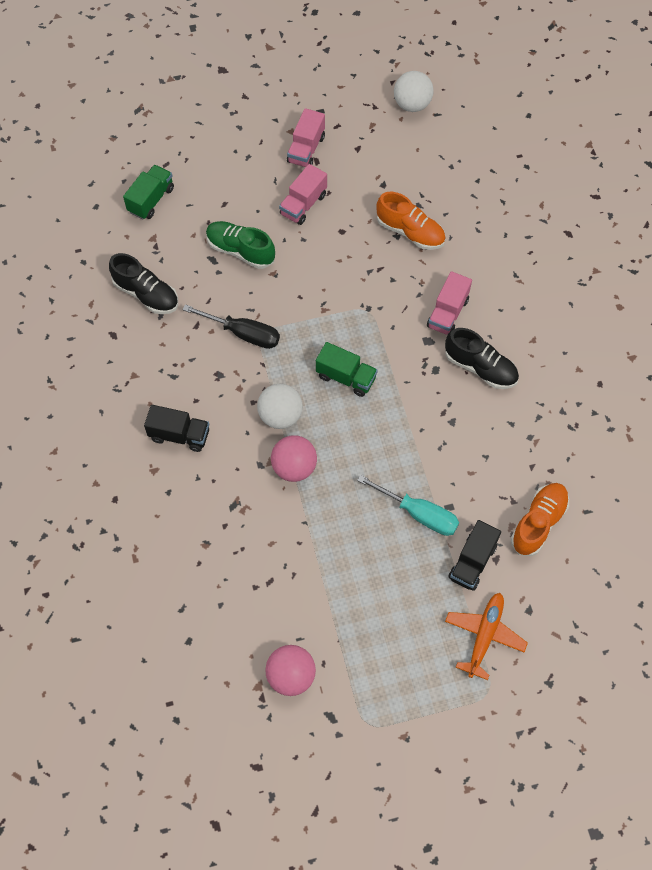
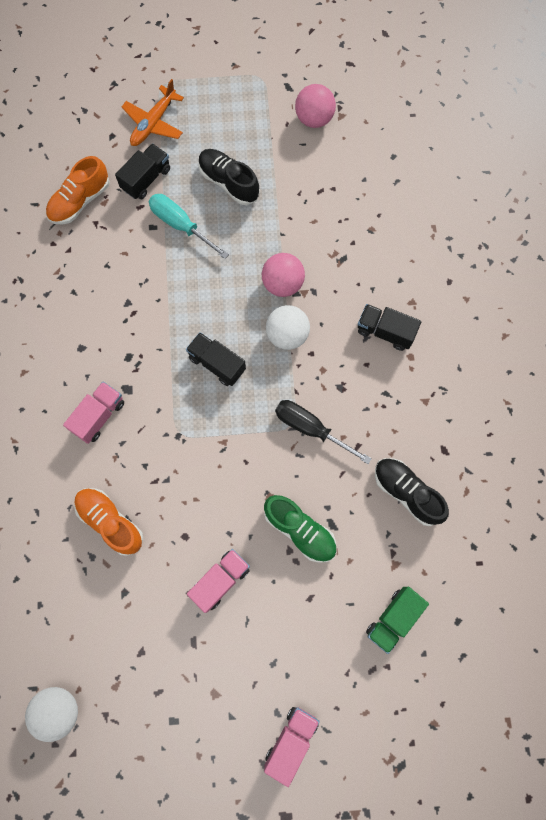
camera: 170 degrees left, 10 degrees up
pink truck [287,108,325,167] -> pink truck moved to [264,707,320,787]
green truck [316,342,378,397] -> black truck [186,332,246,386]
black shoe [445,328,519,389] -> black shoe moved to [198,149,260,205]

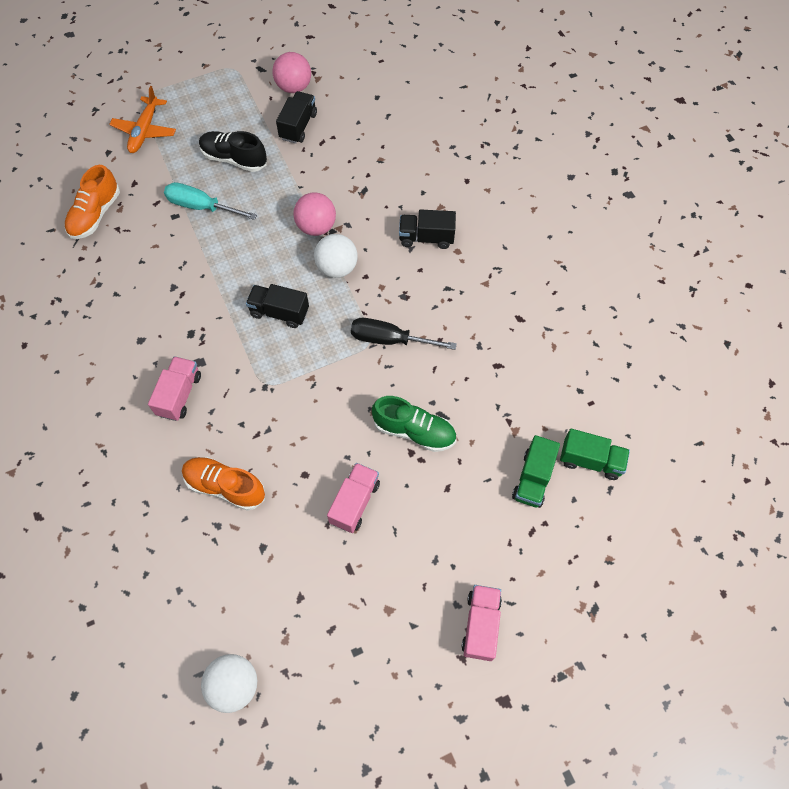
camera: 20 degrees left, 10 degrees down
black truck [115,143,170,199] -> black truck moved to [276,91,317,143]
black shoe [375,458,449,526] -> none
none -> green truck [560,429,630,480]

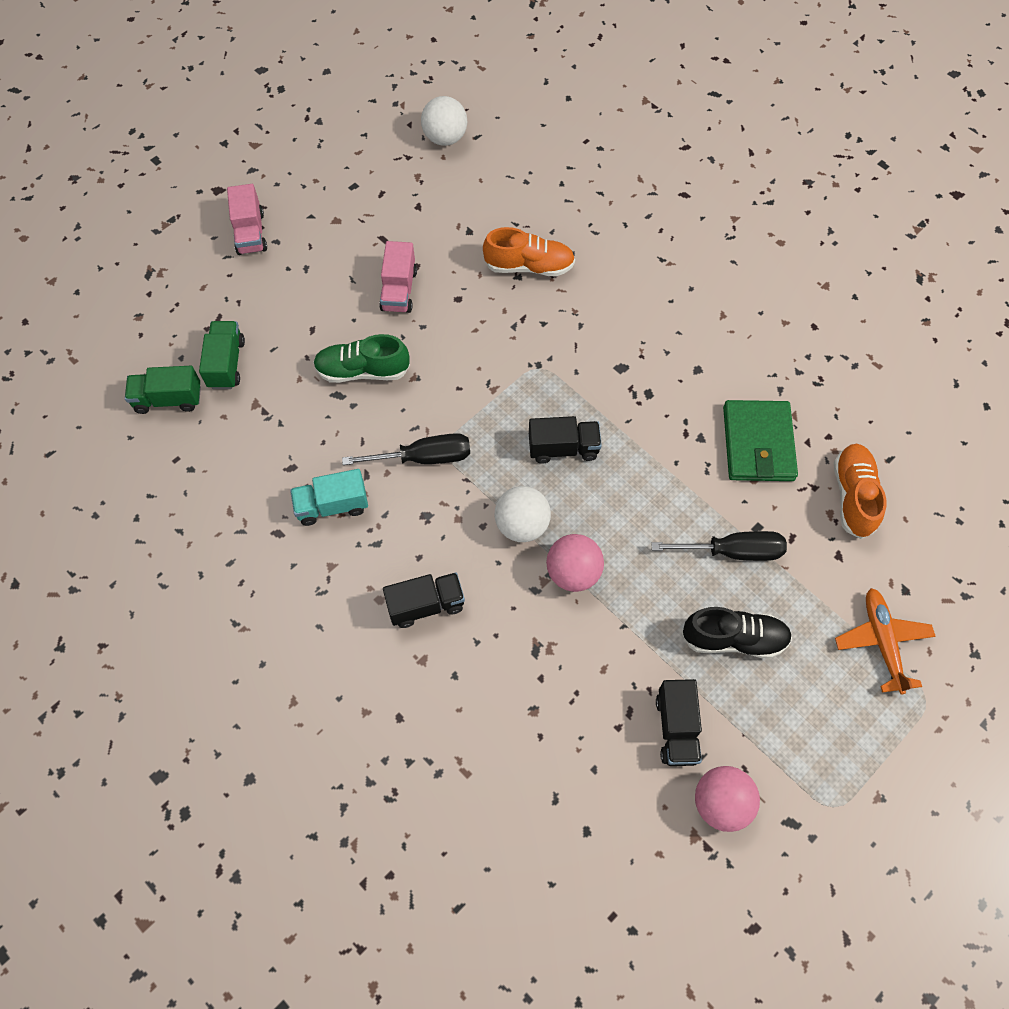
camera: 160 degrees right, 0 degrees up
pink truck [148,356,201,421] -> none
turquoise screwdriver [164,182,257,220] -> black screwdriver [651,531,787,561]
none -> turquoise truck [290,469,368,526]
none -> green wallet [723,400,798,481]

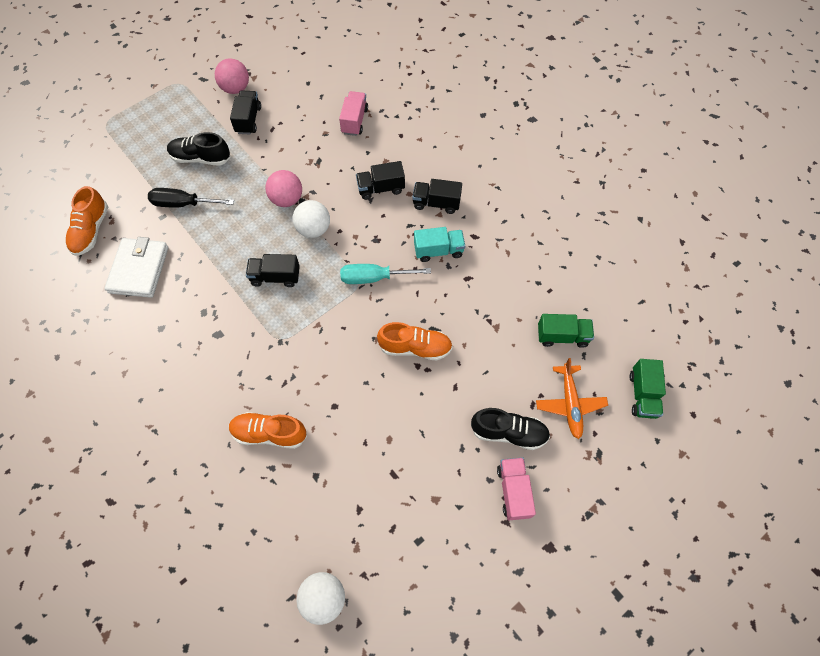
camera: 175 degrees left, 0 degrees up
green truck [199,321,245,389] -> green truck moved to [629,359,666,419]
green shoe [313,334,410,383] -> orange shoe [377,322,453,360]
black screwdriver [342,433,470,465] -> turquoise screwdriver [340,264,431,284]
pink truck [379,241,417,313] -> pink truck moved to [339,91,368,136]
green wallet [723,400,798,481] -> white wallet [104,237,169,298]
orange plane [835,588,936,695] -> orange plane moved to [536,358,608,439]
none -> black truck [412,179,462,214]
none -> black shoe [471,408,550,450]

